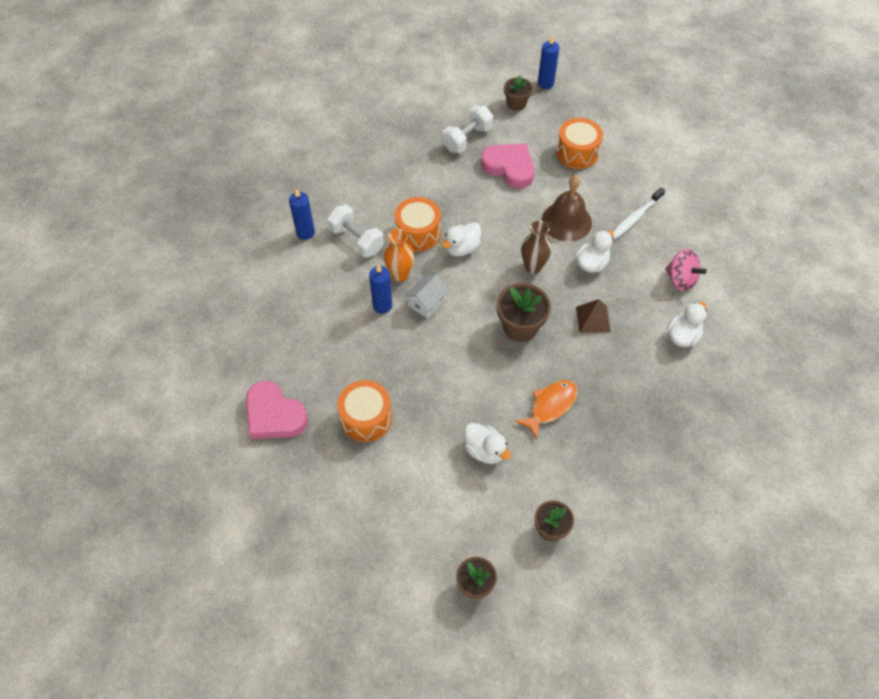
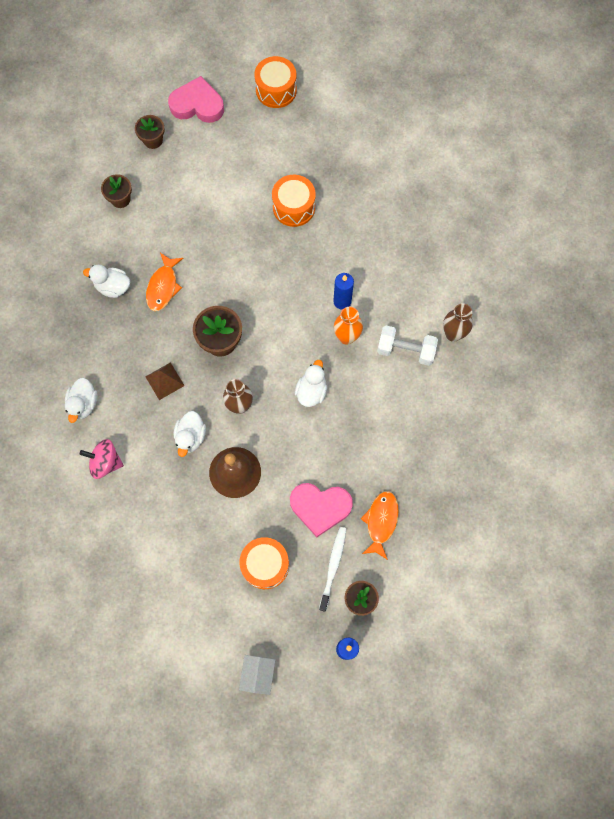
camera: 150 degrees right, 15 degrees up
pink heart [246,381,308,439] -> pink heart moved to [168,76,224,123]
blue candle [289,188,315,240] -> brown vase [443,303,473,342]
orange drum [394,197,441,251] -> orange drum moved to [254,56,297,108]
white house [405,274,449,318] -> white house moved to [239,655,275,695]
white dumbbell [442,105,493,153] -> orange fish [361,491,399,560]
white duck [464,423,511,464] -> white duck moved to [83,265,130,298]
white toothbrush [613,187,665,240] -> white toothbrush moved to [319,527,346,612]

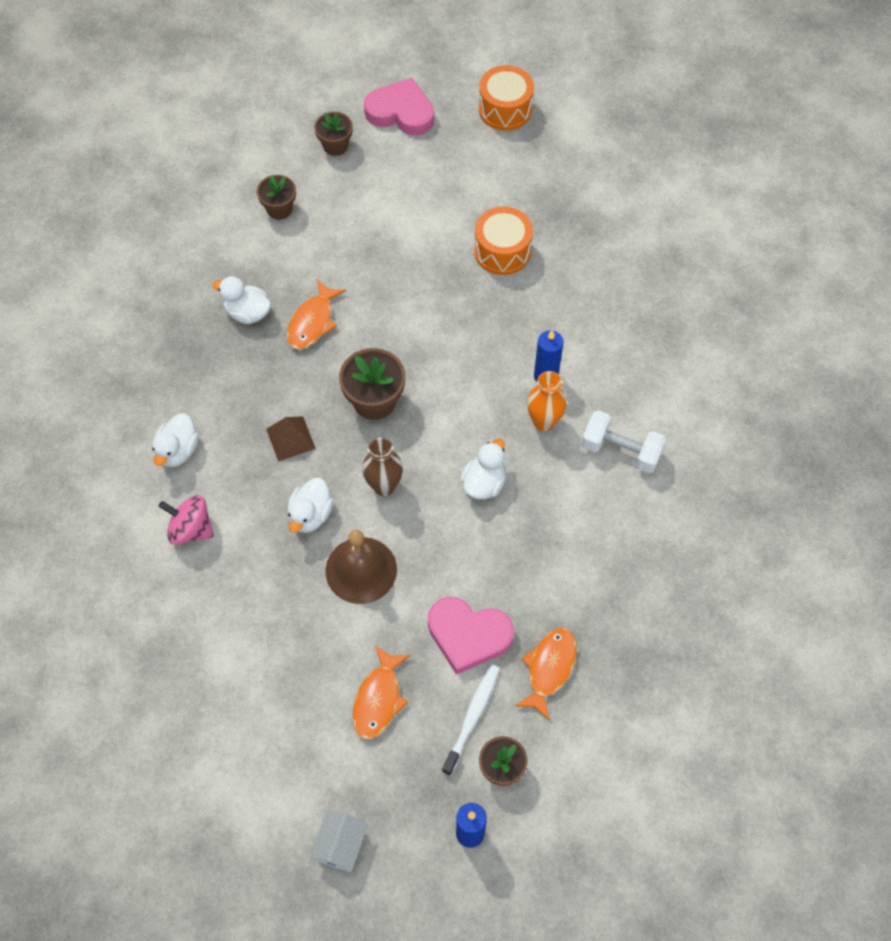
camera: 10 degrees right, 10 degrees down
orange drum [239,537,289,589] -> orange fish [353,645,410,739]
brown vase [443,303,473,342] -> none

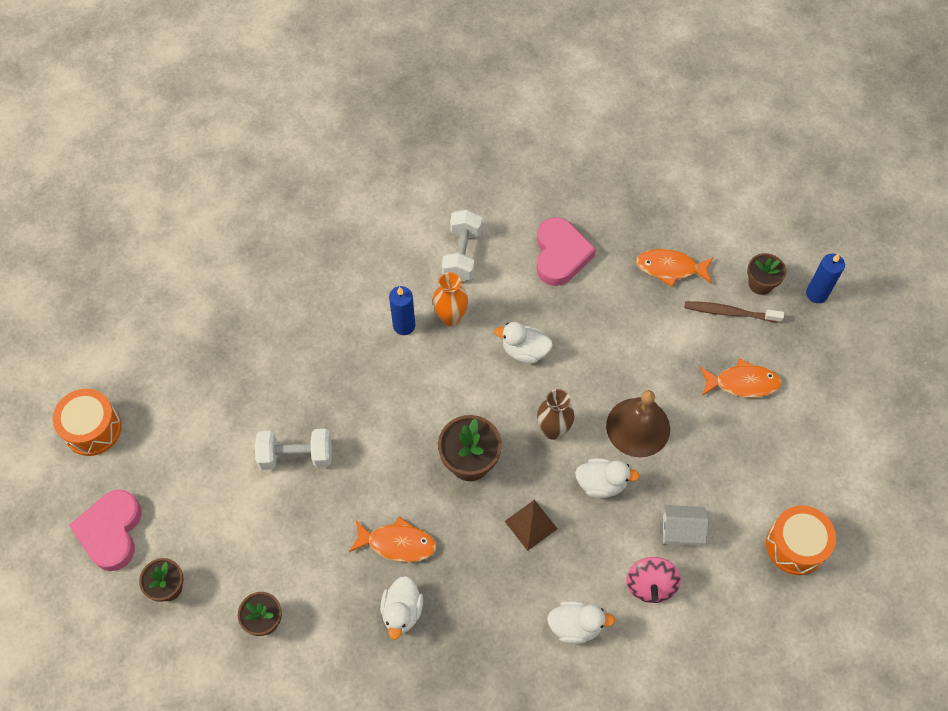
camera: 105 degrees left, 0 degrees up
white house [309,811,368,872] -> white house moved to [663,505,709,546]
pink heart [428,597,514,675] -> pink heart moved to [536,217,596,286]
white toothbrush [442,665,499,776] -> brown toothbrush [685,301,784,323]
orange drum [474,207,533,275] -> orange drum moved to [766,505,836,575]
none -> white dumbbell [255,429,332,470]

